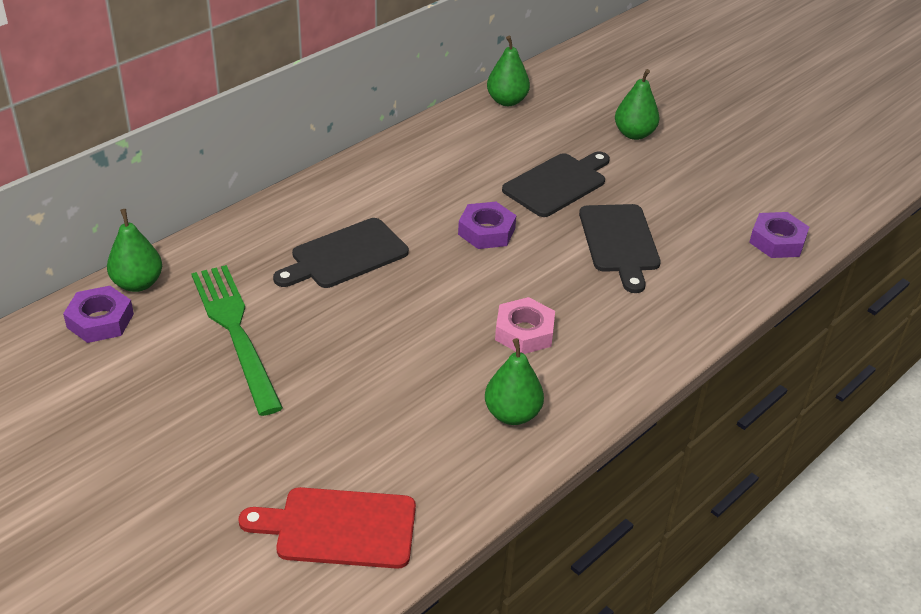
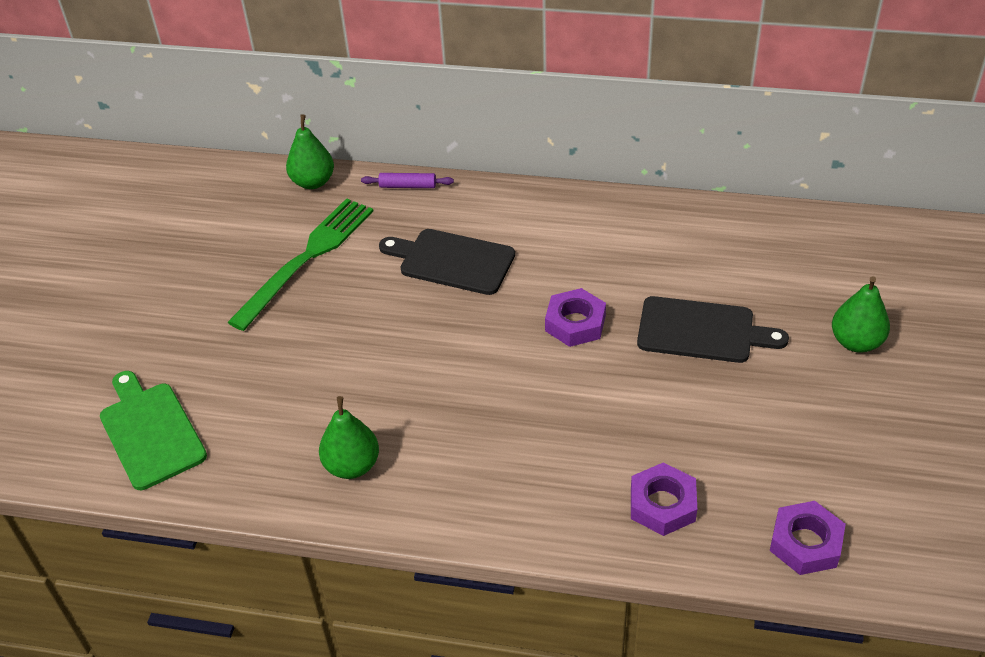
camera: 60 degrees right, 5 degrees up
purple nut [63,286,134,343] -> purple nut moved to [631,462,697,536]
red cutting board [239,487,416,569] -> green cutting board [100,371,207,490]
green pear [487,36,530,106] -> none
pink nut [495,297,555,354] -> none
black cutting board [579,204,661,293] -> none
none -> purple rolling pin [361,173,454,188]

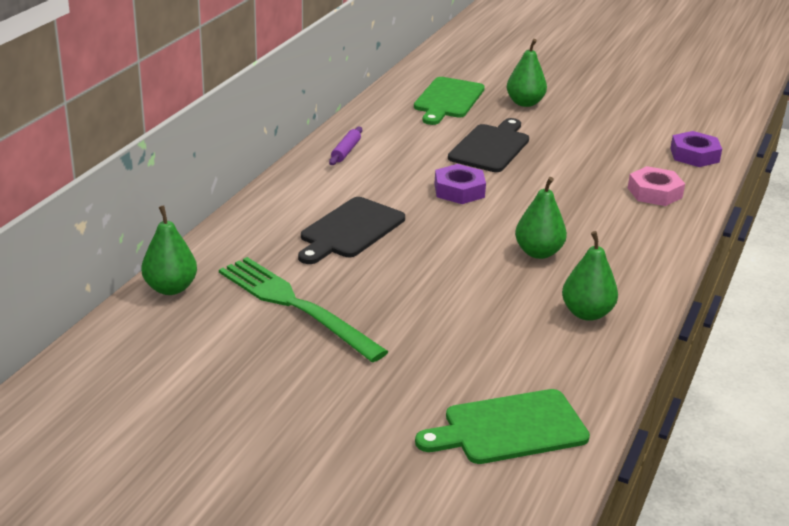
camera: 80 degrees left, 15 degrees down
purple rolling pin [361,173,454,188] -> purple rolling pin moved to [329,127,362,165]
purple nut [631,462,697,536] -> pink nut [628,166,685,206]
none -> green cutting board [414,77,485,125]
none -> green pear [515,177,567,259]

